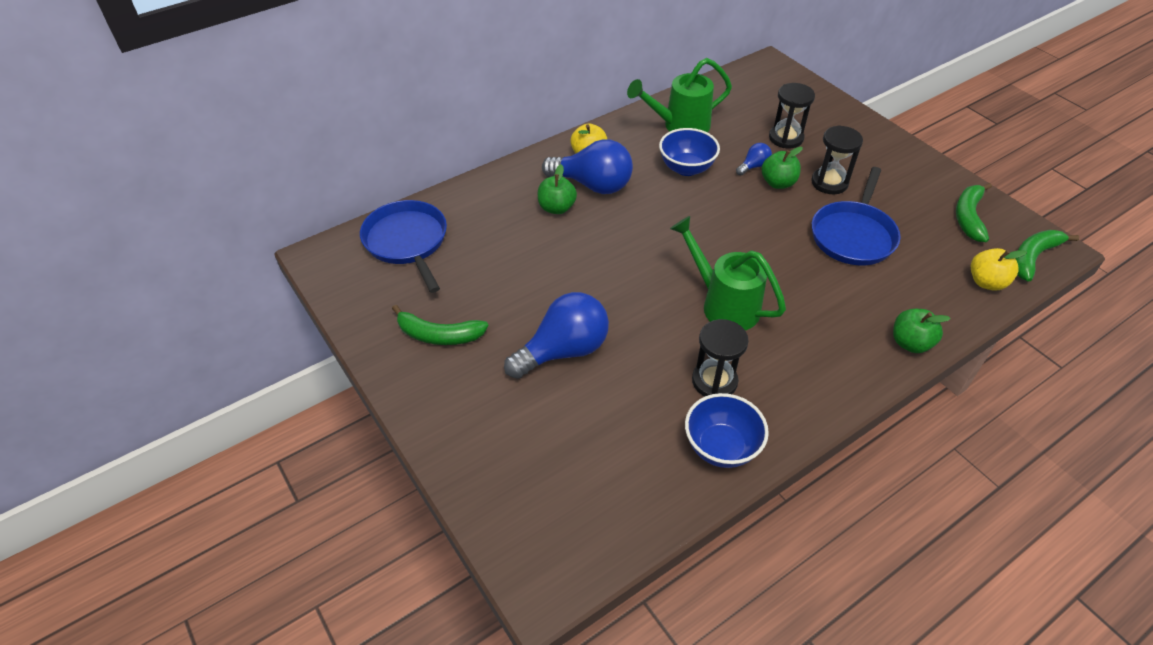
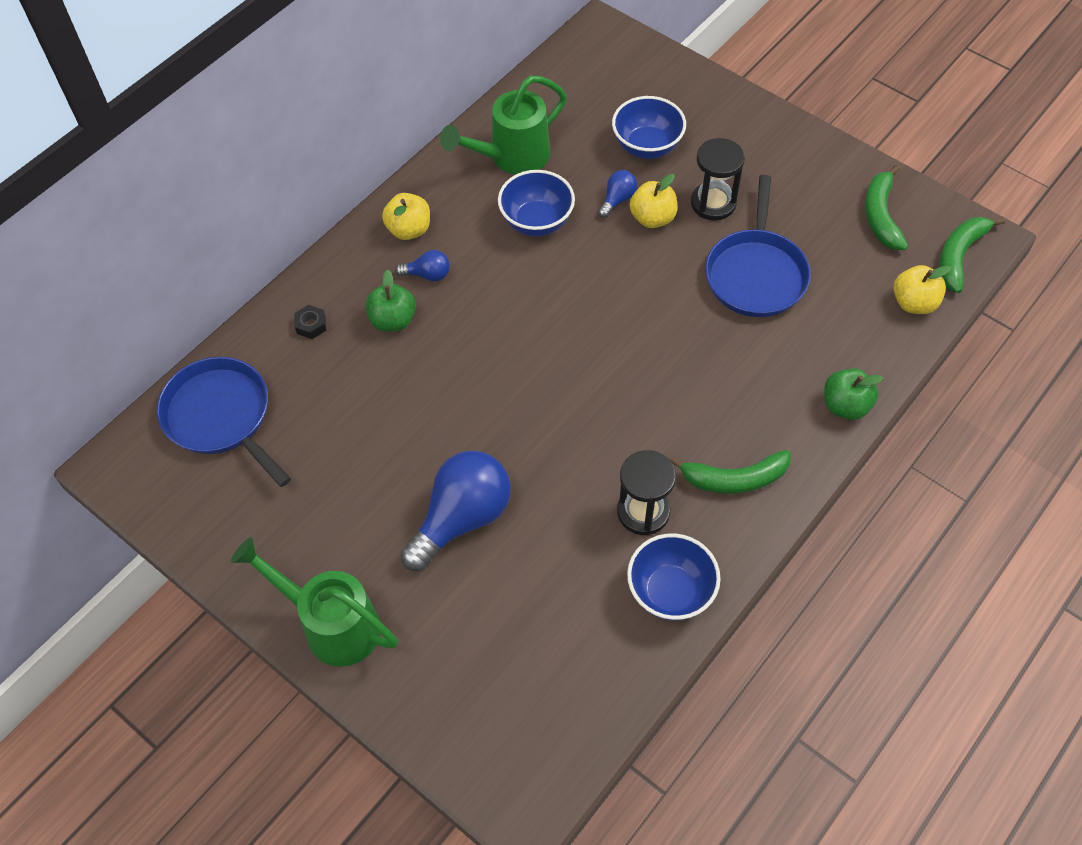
camera: 15 degrees left, 10 degrees up
green banana [392,305,488,345] -> green banana moved to [669,450,791,494]
blue light bulb [542,139,633,194] -> blue light bulb [396,250,450,282], size x0.46
green watering can [670,216,786,331] -> green watering can moved to [231,537,398,667]
green apple [761,147,803,189] -> yellow apple [629,174,677,228]
black hourglass [769,83,815,148] -> blue bowl [612,96,686,159]
none -> black nut [294,305,326,339]

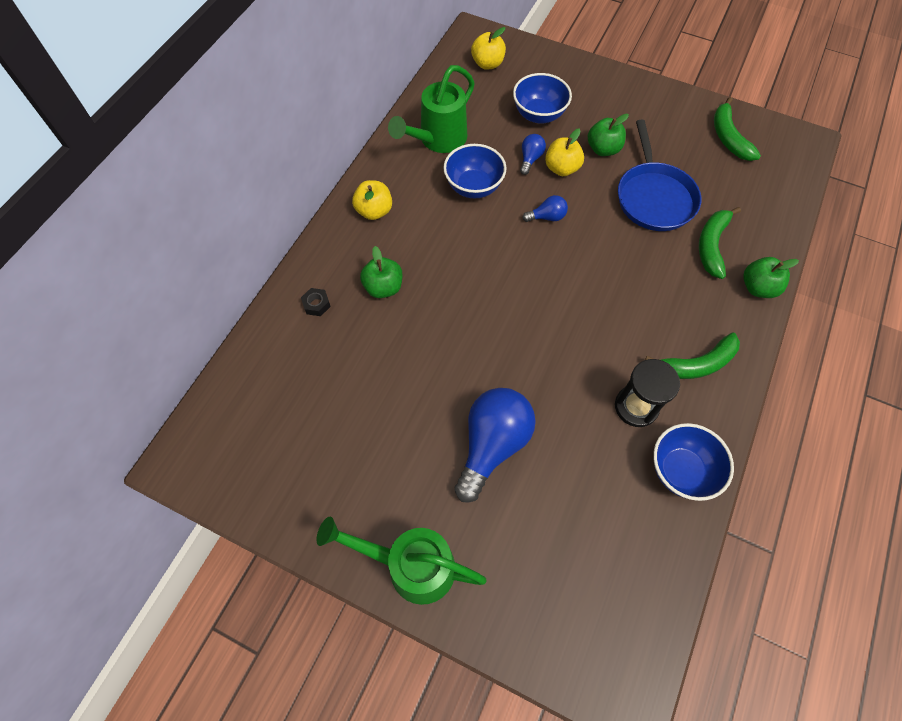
camera: 15 degrees left, 5 degrees up
blue pan [157,357,291,487] -> none
blue light bulb [396,250,450,282] -> blue light bulb moved to [522,195,568,222]
black hourglass [691,138,745,221] -> green apple [588,114,629,156]
yellow apple [893,265,951,314] -> yellow apple moved to [471,27,506,70]
green banana [939,217,1005,293] -> green banana moved to [699,207,741,279]

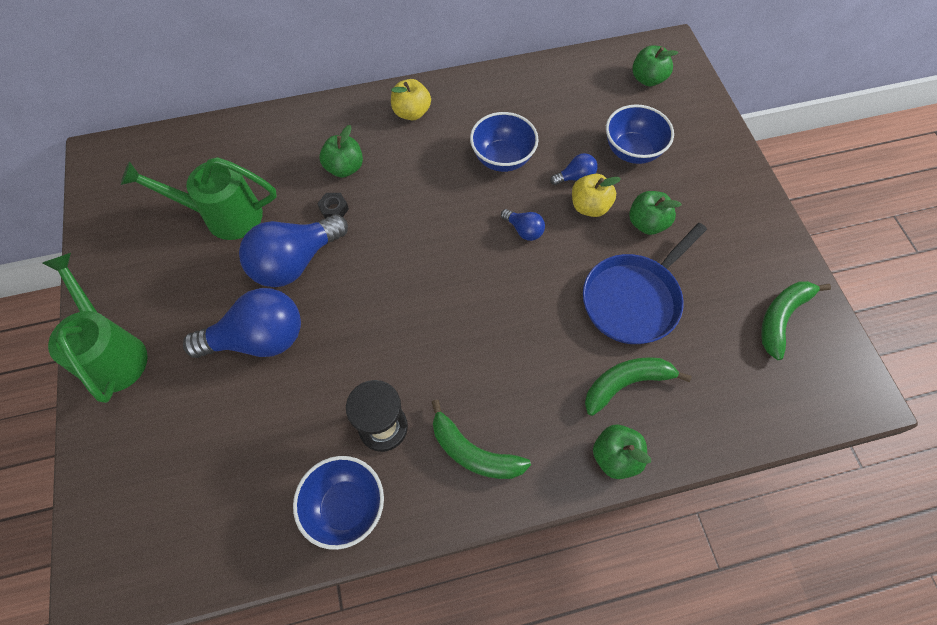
camera: 50 degrees right, 0 degrees up
black nut [301,288,331,316] -> black nut moved to [317,193,349,219]
green watering can [388,65,475,153] -> green watering can moved to [121,157,277,240]
yellow apple [471,27,506,70] -> green apple [632,46,678,86]
none -> blue light bulb [239,214,348,287]

